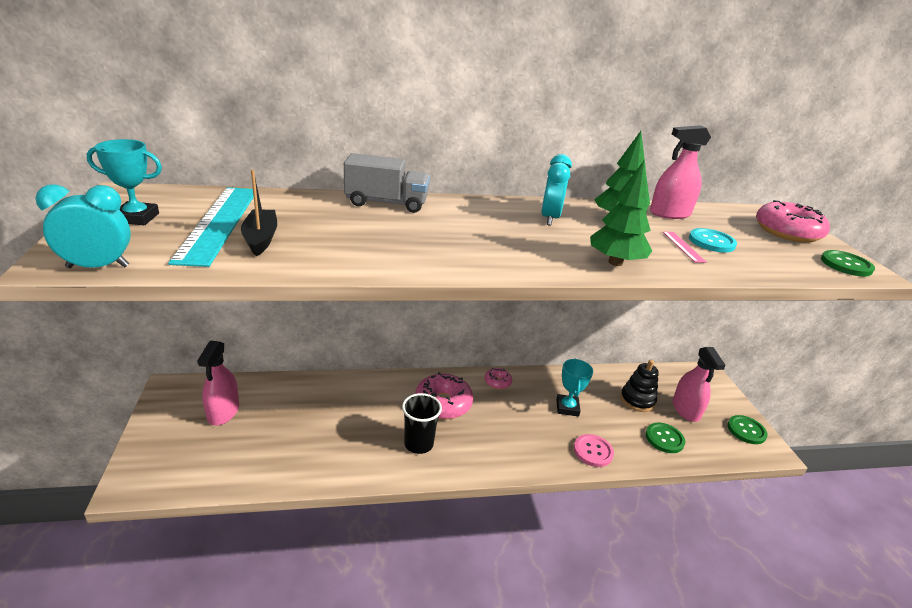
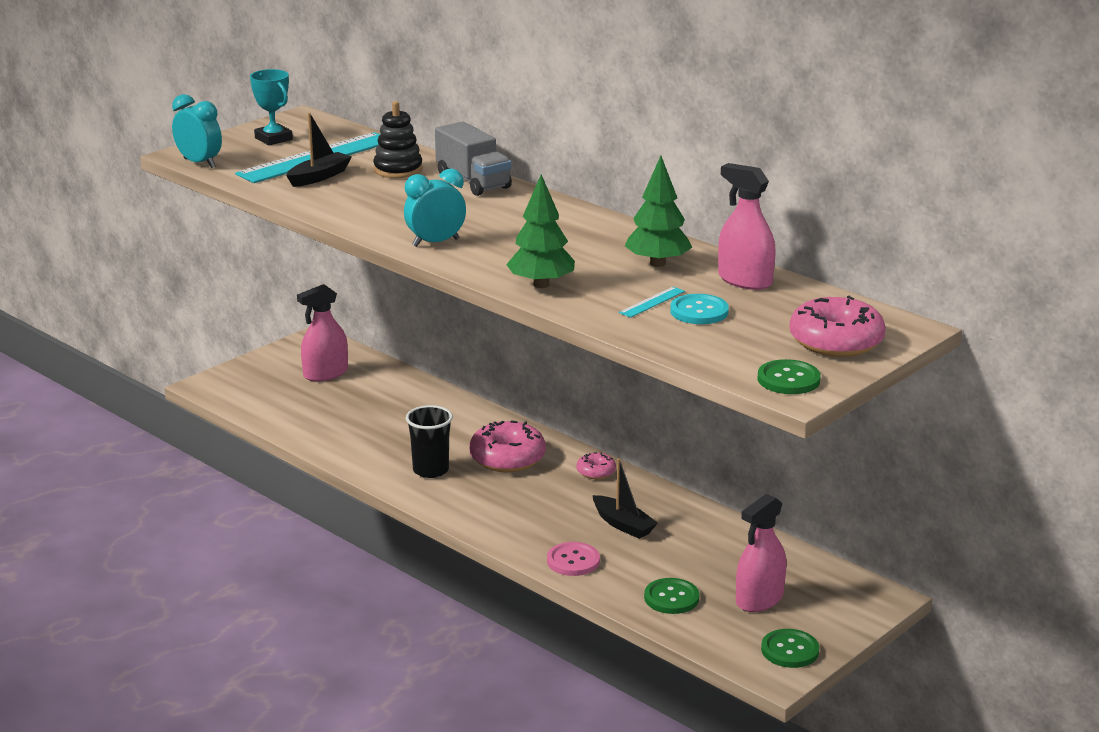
camera: 55 degrees right, 5 degrees down
turquoise clock [541,154,572,225] -> turquoise clock moved to [404,169,466,247]
turquoise trophy [556,359,593,417] -> black boat [593,458,658,539]
black stacking toy [620,360,659,412] -> black stacking toy moved to [373,101,423,178]
pink ruler [663,232,706,263] -> turquoise ruler [619,287,685,318]

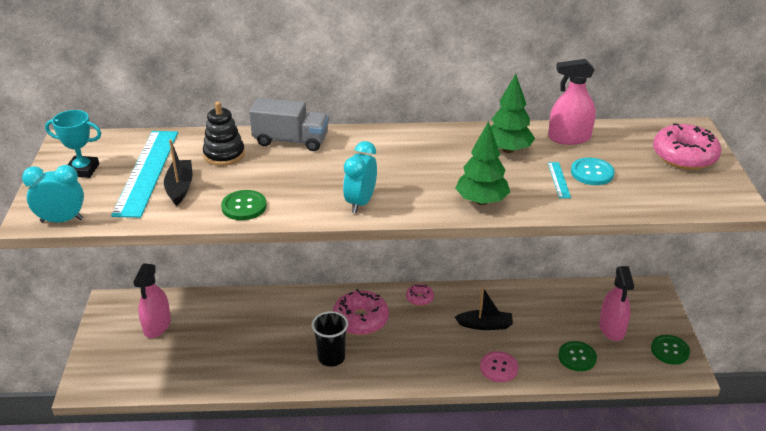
camera: 45 degrees left, 10 degrees up
green button [757,359,821,394] -> green button moved to [221,190,267,220]

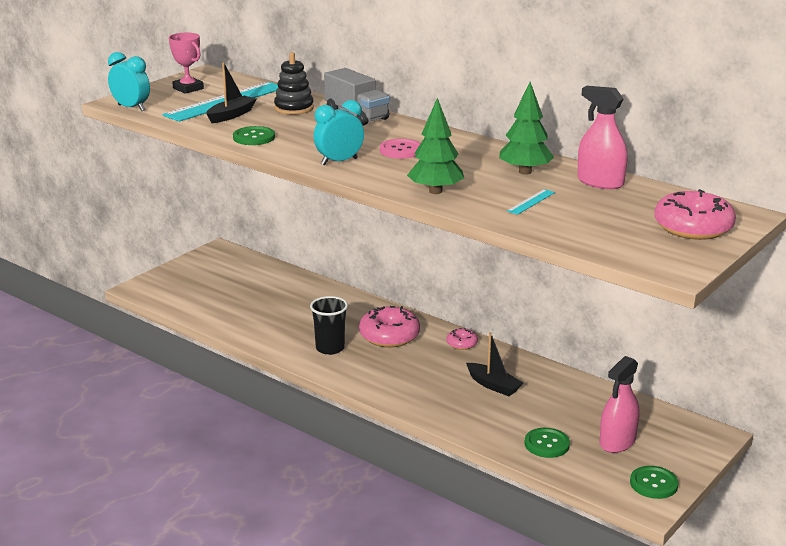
camera: 40 degrees right, 10 degrees down
turquoise trophy [45,110,101,178] -> pink trophy [169,33,204,94]
pink spray bottle [133,263,171,338] -> none
pink button [480,351,518,382] -> pink button moved to [380,139,421,159]
turquoise button [571,158,615,185] -> none

